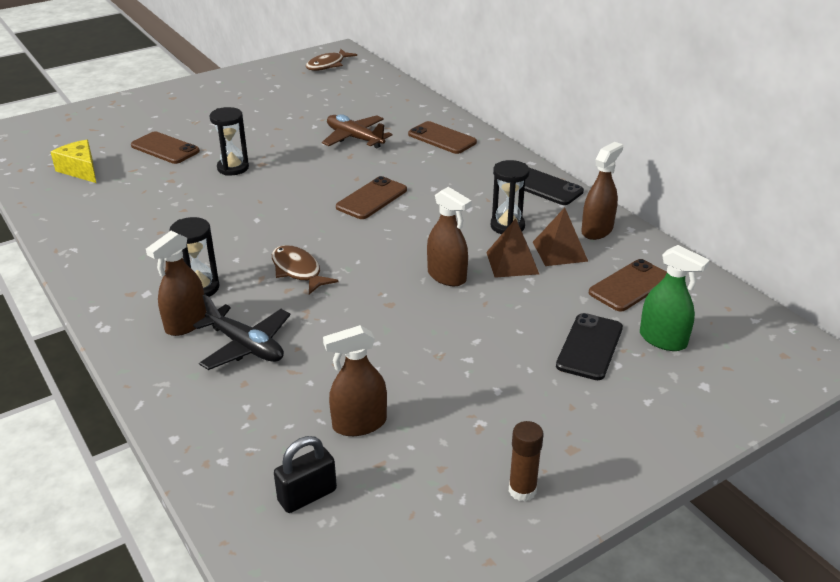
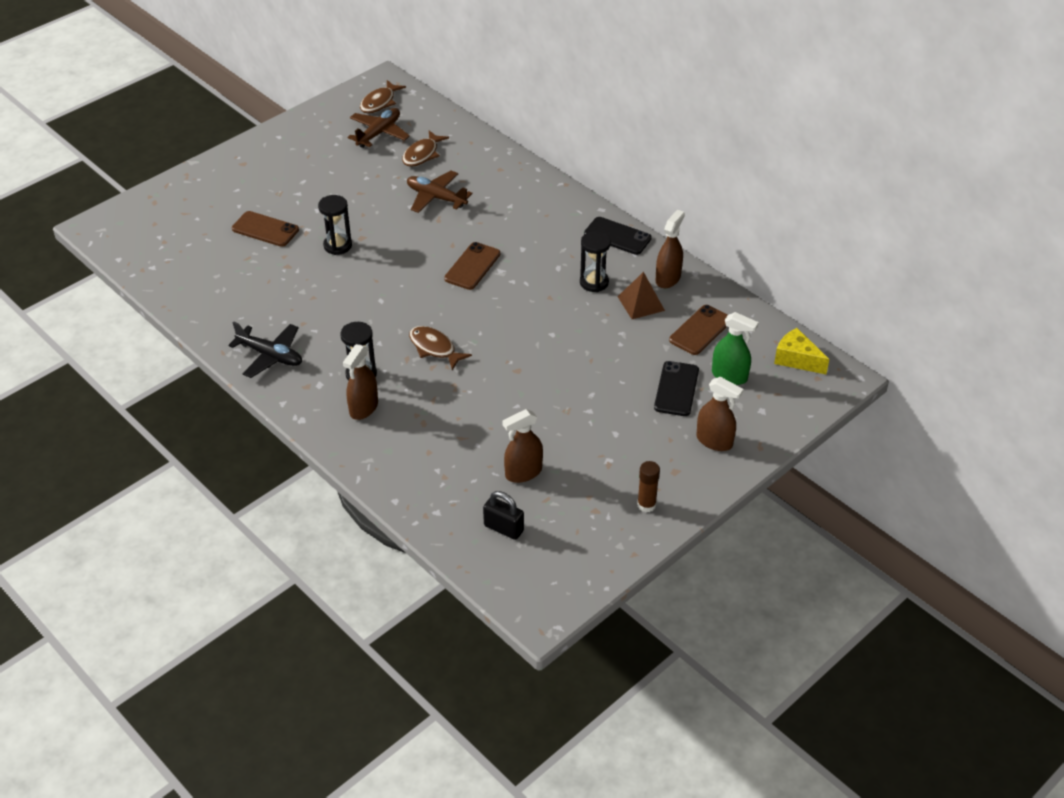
camera: 10 degrees left, 10 degrees up
yellow cheese [51,140,96,183] -> yellow cheese moved to [774,328,829,374]
black plane [193,294,291,370] -> black plane moved to [228,321,302,378]
black padlock [274,436,337,513] -> black padlock turned 75 degrees clockwise [483,491,524,540]
brown phone [408,121,477,154] -> none
brown spray bottle [427,187,472,286] -> brown spray bottle moved to [696,377,744,451]
brown pyramid [486,218,539,278] -> none
none -> brown plane [348,108,410,148]
none -> brown fish [402,131,449,167]

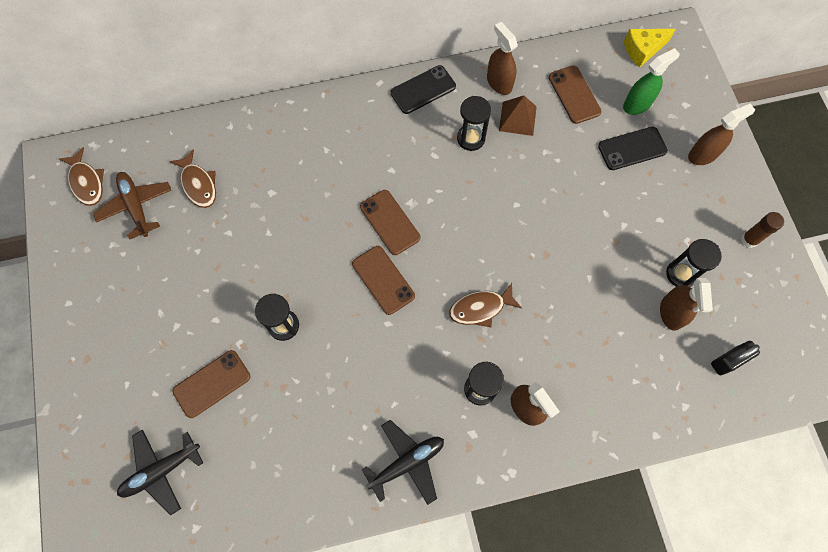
camera: 60 degrees left, 25 degrees up
brown plane [407,171,473,213] -> none
black phone [654,361,699,416] -> black phone turned 60 degrees counterclockwise [598,127,668,170]
none -> black plane [117,430,203,515]
none -> brown phone [352,246,415,315]
none -> black hourglass [666,239,722,287]

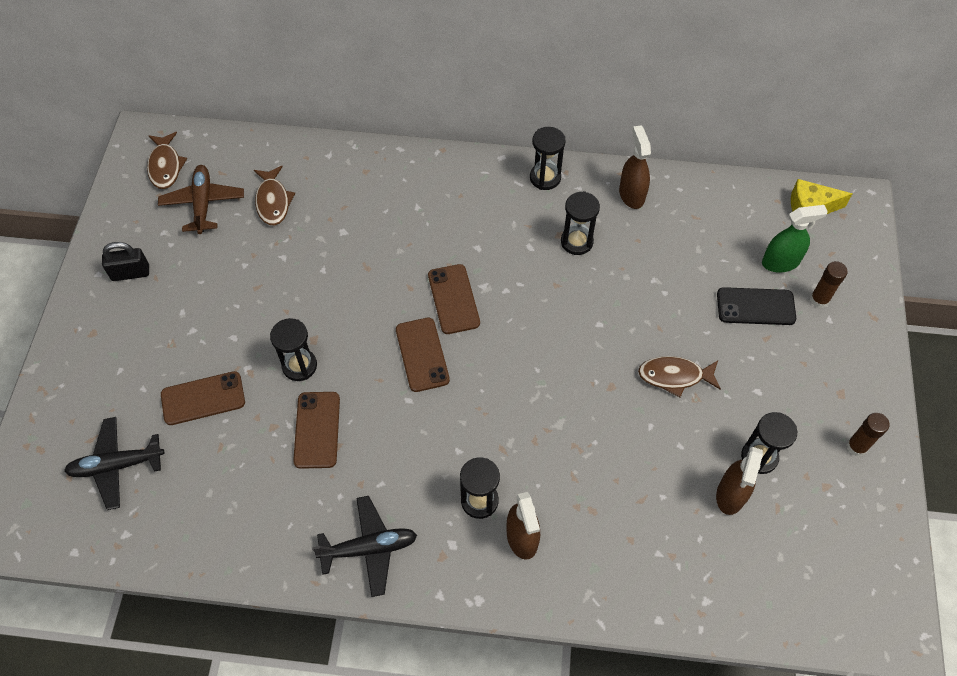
camera: 20 degrees right, 10 degrees down
black phone [390,65,456,114] -> black hourglass [530,127,566,190]
brown fish [449,283,522,327] -> brown fish moved to [638,356,721,397]
brown pyramid [499,96,537,136] -> none
brown phone [549,65,602,124] -> brown phone moved to [293,392,340,469]
brown spray bottle [688,104,755,165] -> none
black padlock [711,341,760,375] -> black padlock moved to [102,242,149,281]
none -> brown glue stick [810,261,848,308]

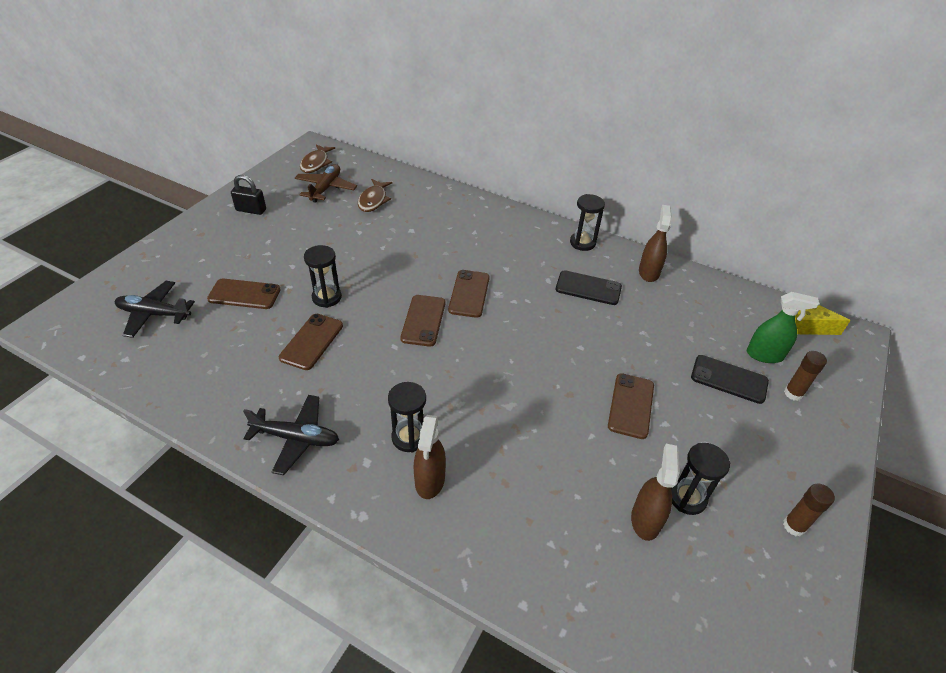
camera: 20 degrees right, 15 degrees down
black hourglass [561,191,600,255] -> black phone [556,270,622,305]
brown fish [638,356,721,397] -> brown phone [608,373,654,439]
brown spray bottle [716,447,763,515] -> brown spray bottle turned 150 degrees clockwise [631,444,679,541]

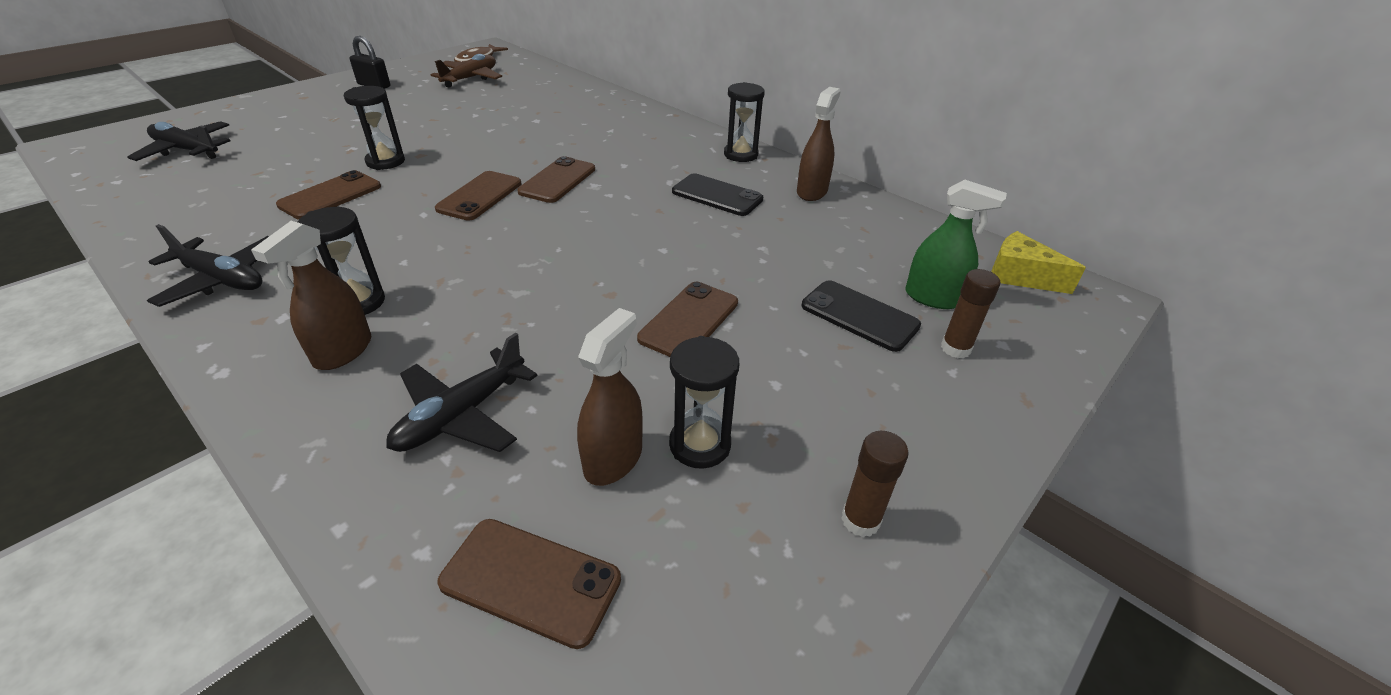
camera: 15 degrees right, 5 degrees down
brown phone [207,278,281,309] -> brown phone moved to [437,519,621,649]
brown fish [358,179,392,212] -> none
none -> black plane [386,333,538,452]

